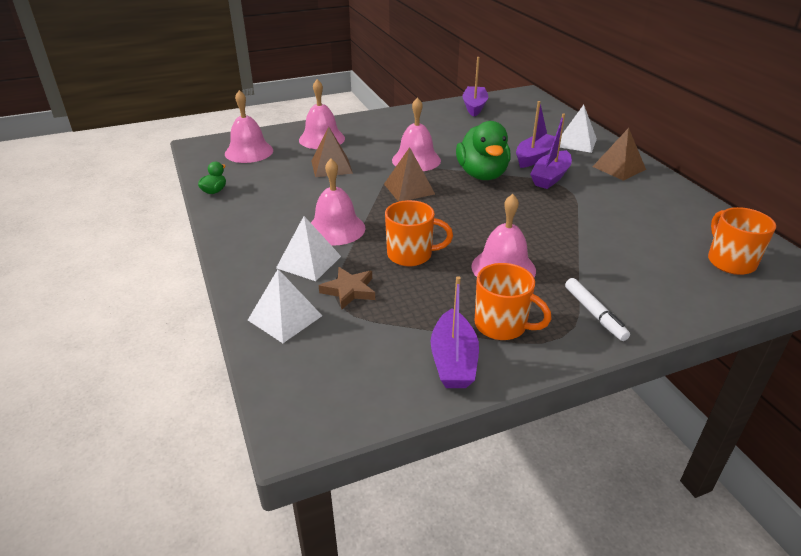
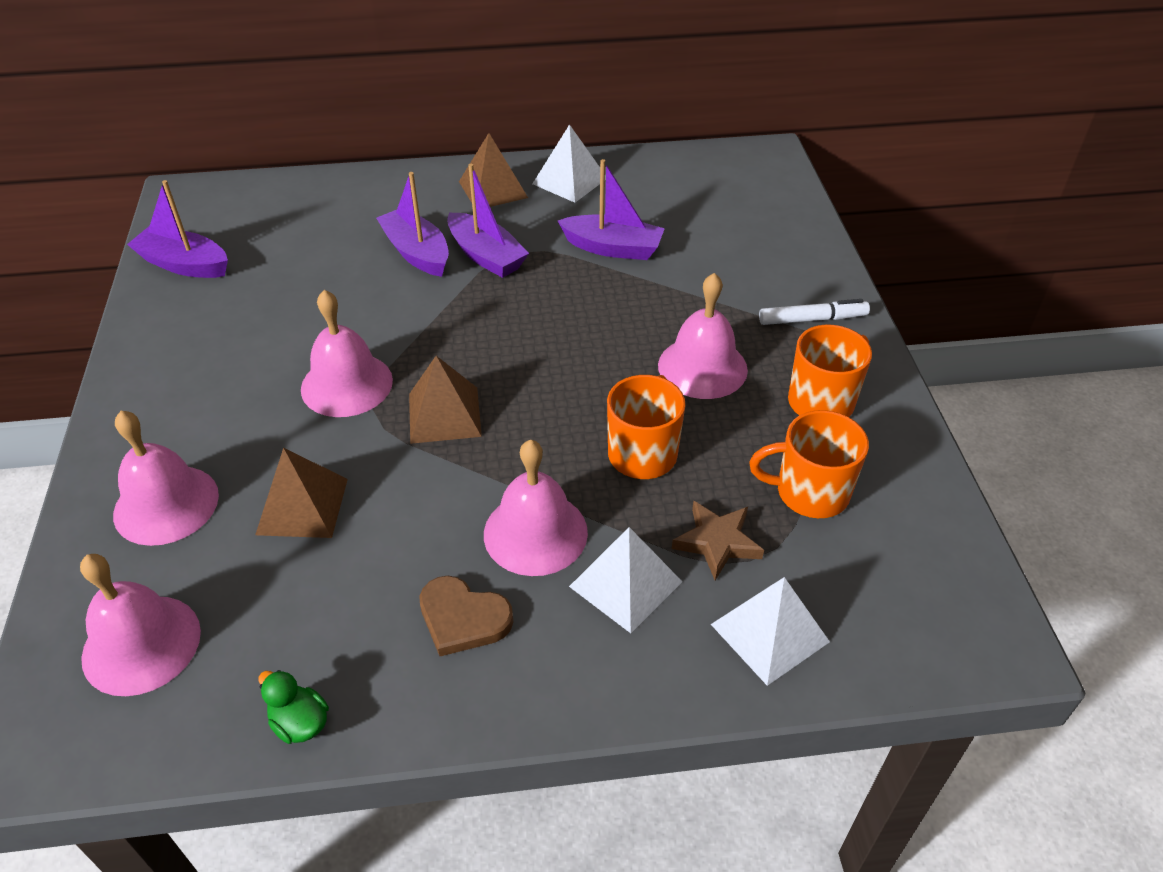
camera: 75 degrees left, 10 degrees up
purple boat [431,276,479,388] -> purple boat moved to [558,159,665,260]
green duck [456,121,511,180] -> none
white pyramid [560,105,597,153] -> white pyramid moved to [532,124,606,203]
orange mug [708,207,776,275] -> orange mug moved to [749,410,869,518]
none -> brown heart [419,576,513,656]

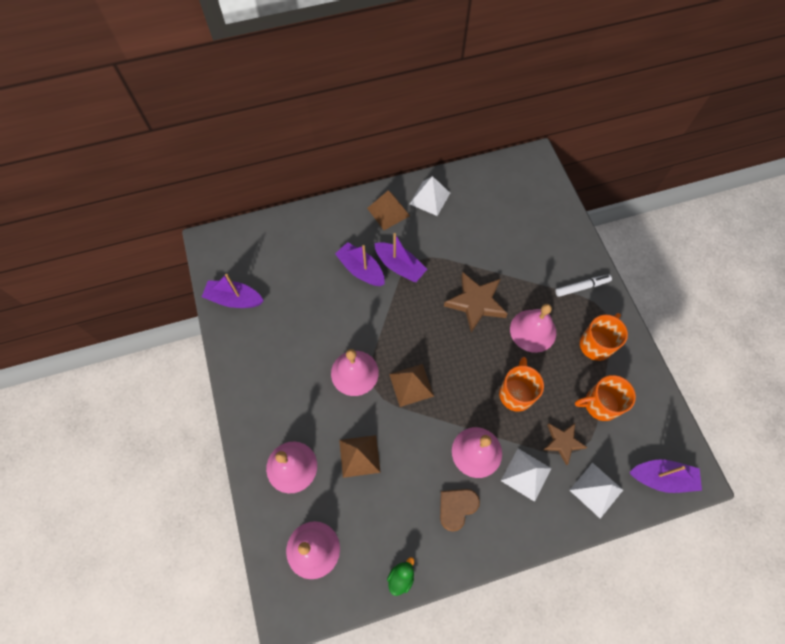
camera: 10 degrees left, 20 degrees up
green duck [259,670,329,744] -> green duck turned 90 degrees clockwise [387,557,414,596]
brown heart [419,576,513,656] -> brown heart turned 120 degrees clockwise [440,489,480,532]
purple boat [558,159,665,260] -> purple boat moved to [630,459,702,493]
none -> brown star [444,272,508,333]

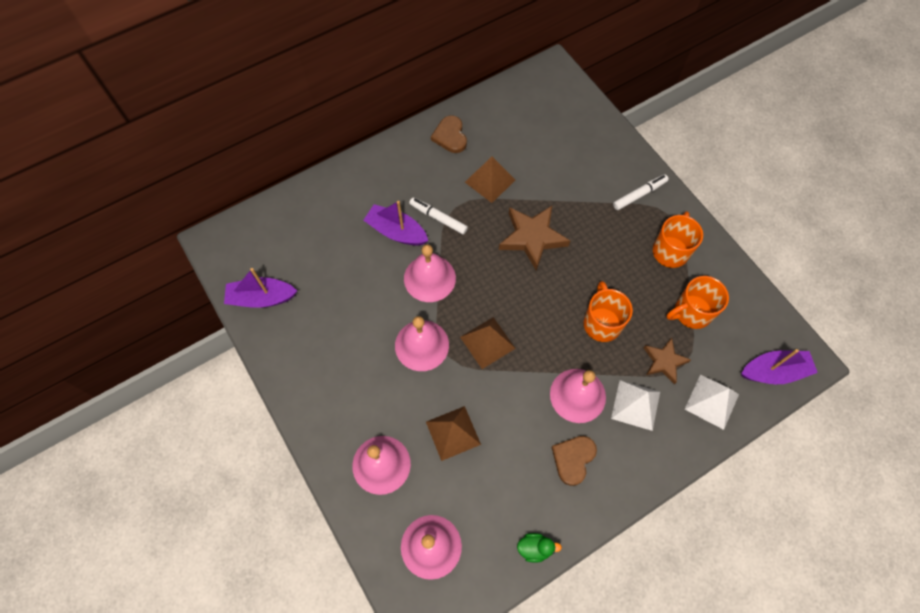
camera: 15 degrees left, 0 degrees up
brown pyramid [367,190,410,230] -> brown pyramid moved to [465,157,515,203]
purple boat [374,233,427,282] -> white marker [409,198,468,234]
green duck [387,557,414,596] -> green duck turned 75 degrees clockwise [517,533,562,563]
white pyramid [410,176,450,216] -> brown heart [431,116,467,153]
pink bell [510,304,556,353] -> pink bell moved to [404,244,456,302]

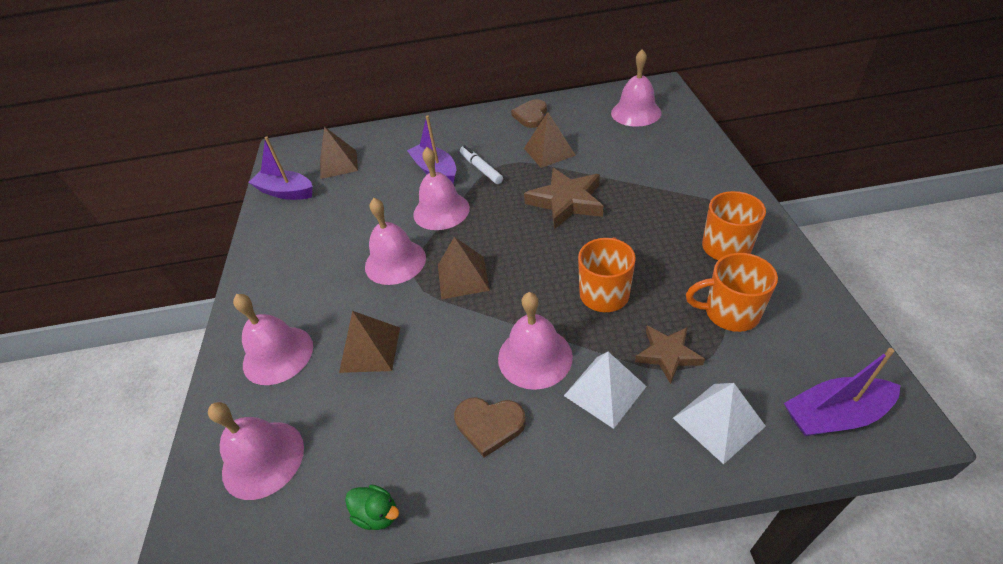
camera: 30 degrees right, 20 degrees down
brown heart [552,436,597,486] -> brown heart turned 135 degrees counterclockwise [454,397,526,457]
white marker [613,174,669,210] -> none
purple boat [741,349,818,384] -> purple boat turned 150 degrees clockwise [784,348,901,436]
none -> brown pyramid [320,127,358,179]
none -> pink bell [611,49,662,127]

